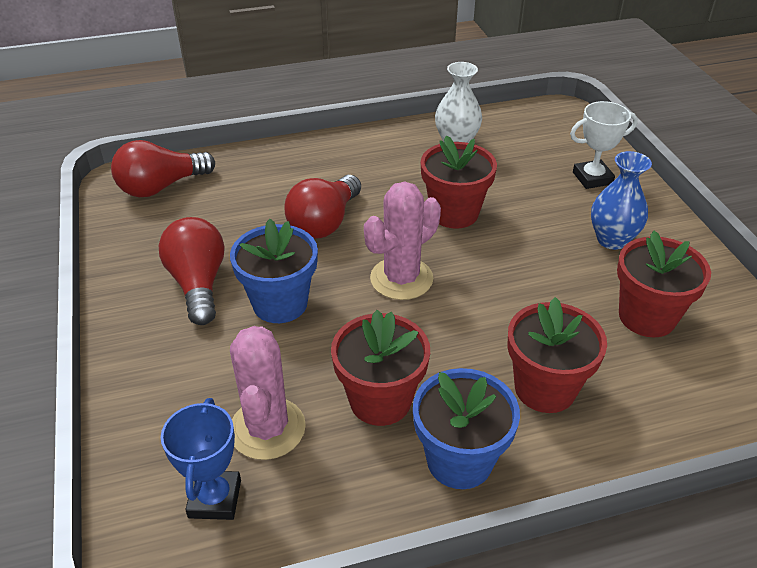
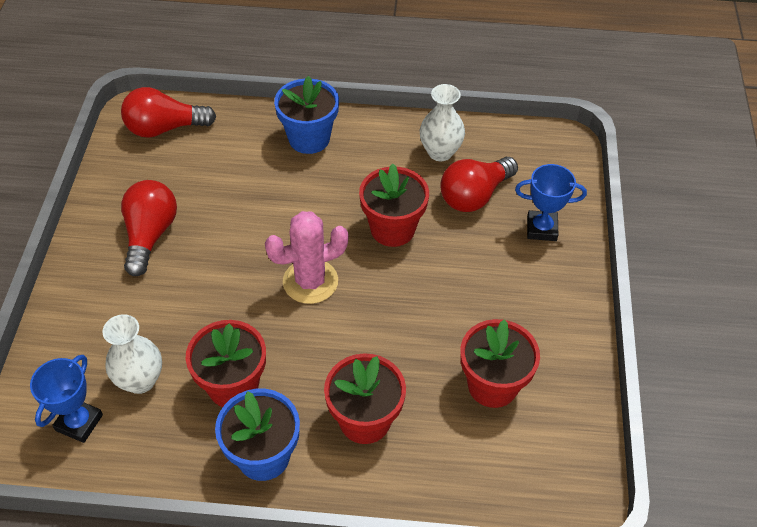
camera: 20 degrees right, 10 degrees up
blue flower pot [230,219,318,323] -> blue flower pot moved to [274,76,339,154]
pink cactus [230,326,306,460] -> white vase [102,314,162,394]
red light bulb [284,175,361,239] -> red light bulb moved to [440,157,518,212]
white trophy [570,101,638,189] -> blue trophy [515,164,587,241]
blue vase [591,151,652,250] -> none

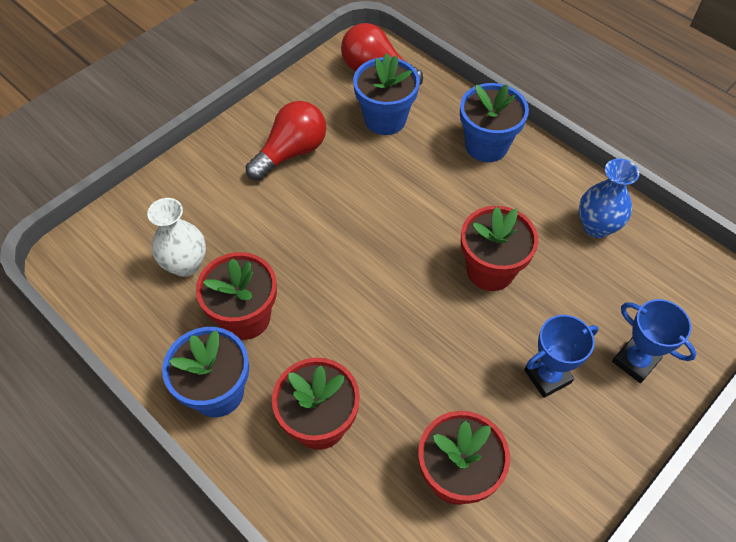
camera: 40 degrees right, 5 degrees up
blue trophy [30,355,103,443] -> blue trophy moved to [524,315,599,398]
pink cactus [265,211,349,304] -> none
white vase [420,84,465,161] -> blue vase [579,158,639,238]
red light bulb [440,157,518,212] -> none
none -> blue flower pot [353,53,420,135]

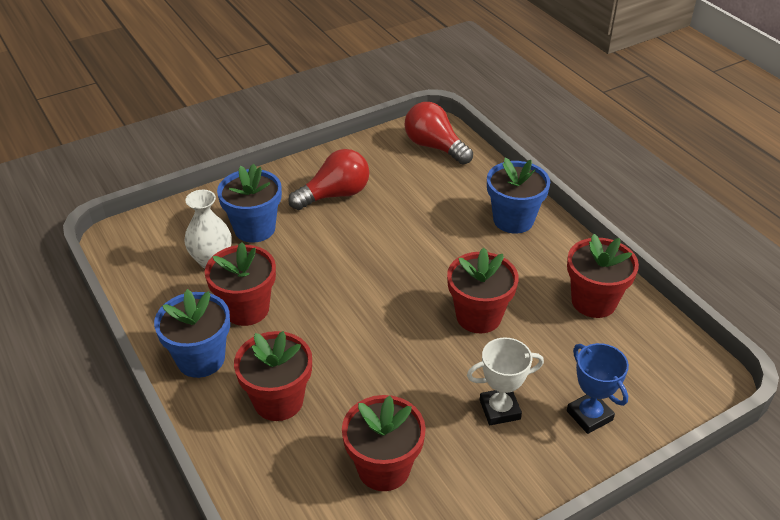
camera: 15 degrees right, 15 degrees down
blue flower pot [353,53,420,135] -> blue flower pot moved to [217,164,282,242]
blue trophy [524,315,599,398] -> white trophy [467,337,544,425]
blue vase [579,158,639,238] -> red flower pot [567,234,639,318]

